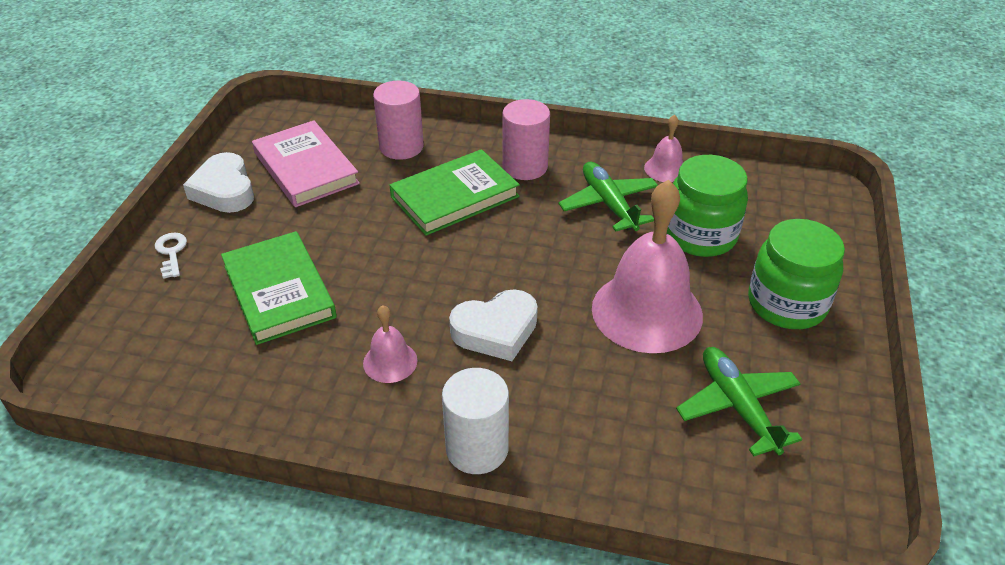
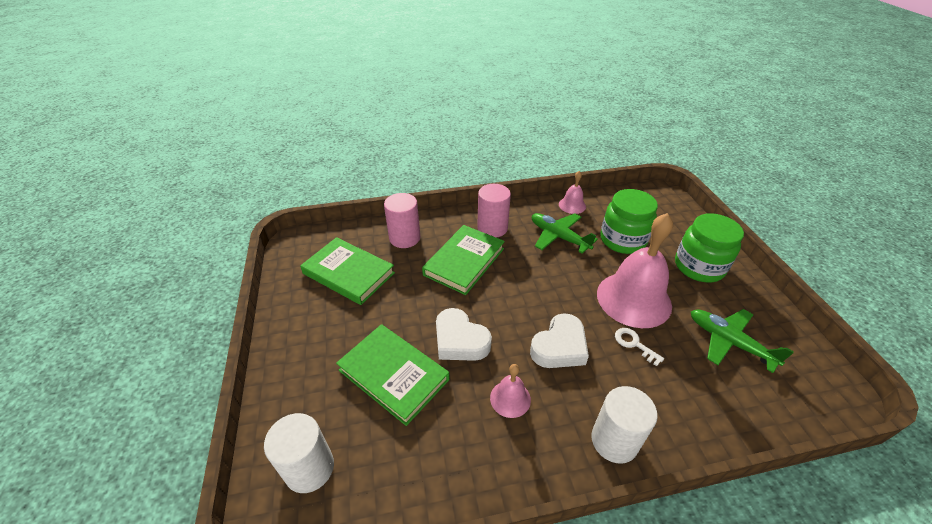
camera: 25 degrees left, 0 degrees up
white key [155,233,187,279] -> white key moved to [615,328,664,366]
white heart [183,152,254,213] -> white heart moved to [436,308,492,361]
pink book [252,120,360,207] -> green book [300,237,395,305]
none -> white cylinder [264,413,334,493]

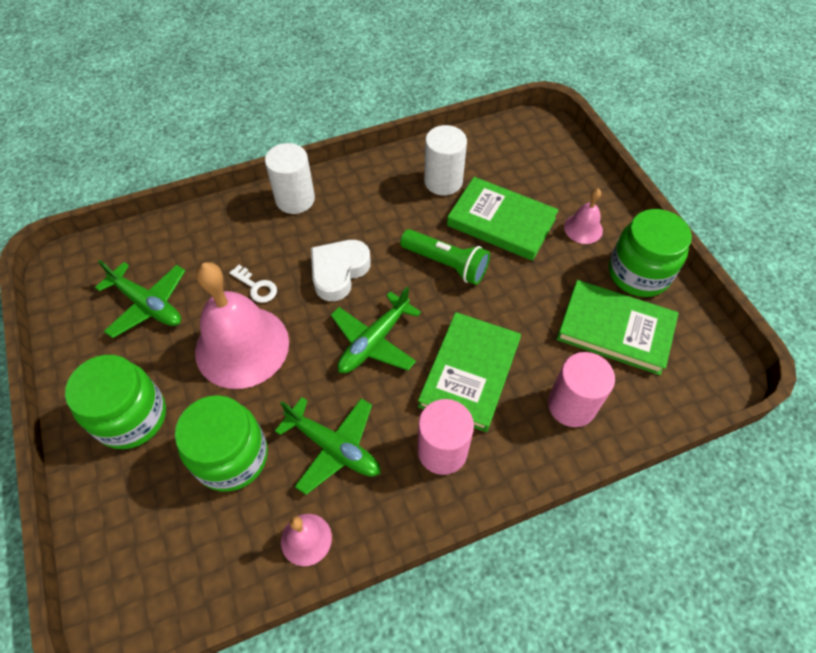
camera: 170 degrees right, 15 degrees up
white cylinder [264,413,334,493] -> white cylinder moved to [424,125,467,195]
white heart [436,308,492,361] -> green flashlight [400,229,490,285]
pink bell [490,364,531,418] -> pink bell moved to [564,188,603,244]
none -> green plane [331,287,421,373]
none -> green jar [609,209,692,297]

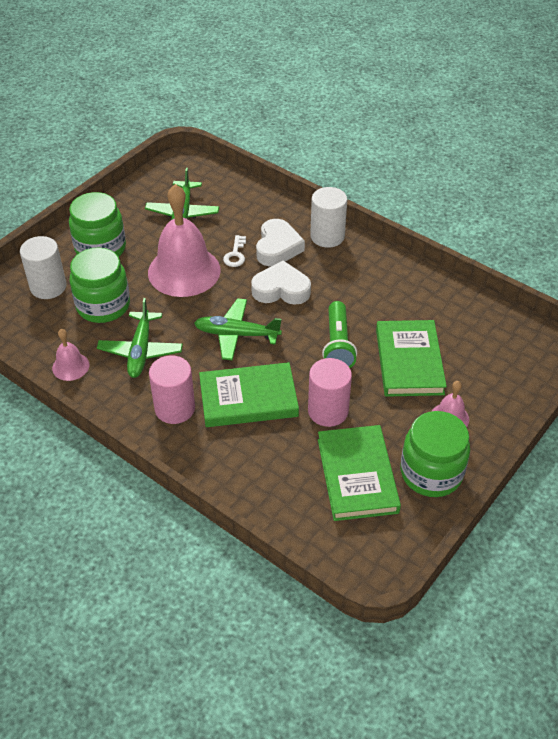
camera: 60 degrees right, 10 degrees down
white cylinder [424,125,467,195] -> white cylinder moved to [20,236,67,299]
pink cylinder [548,352,615,427] -> pink cylinder moved to [308,358,352,427]
none -> white heart [256,219,305,266]

